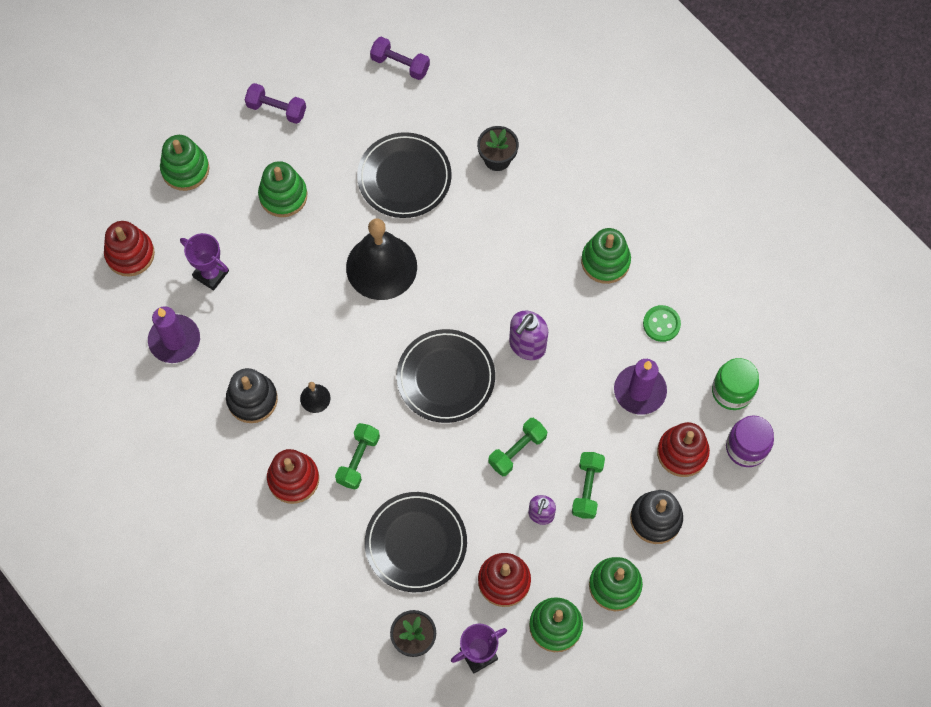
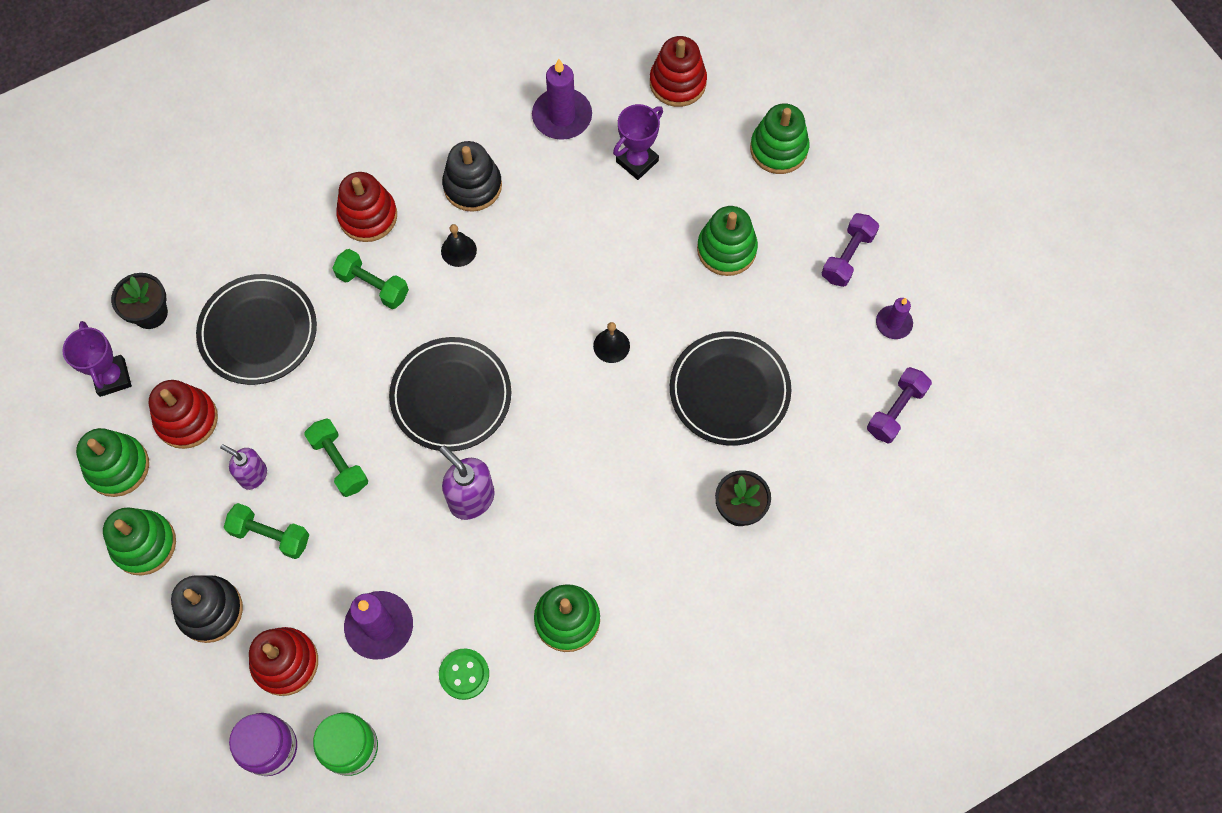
camera: 100 degrees right, 0 degrees up
black bell [346,218,417,300] -> black bell [593,322,630,363], size x0.41
none -> purple candle [876,298,913,339]

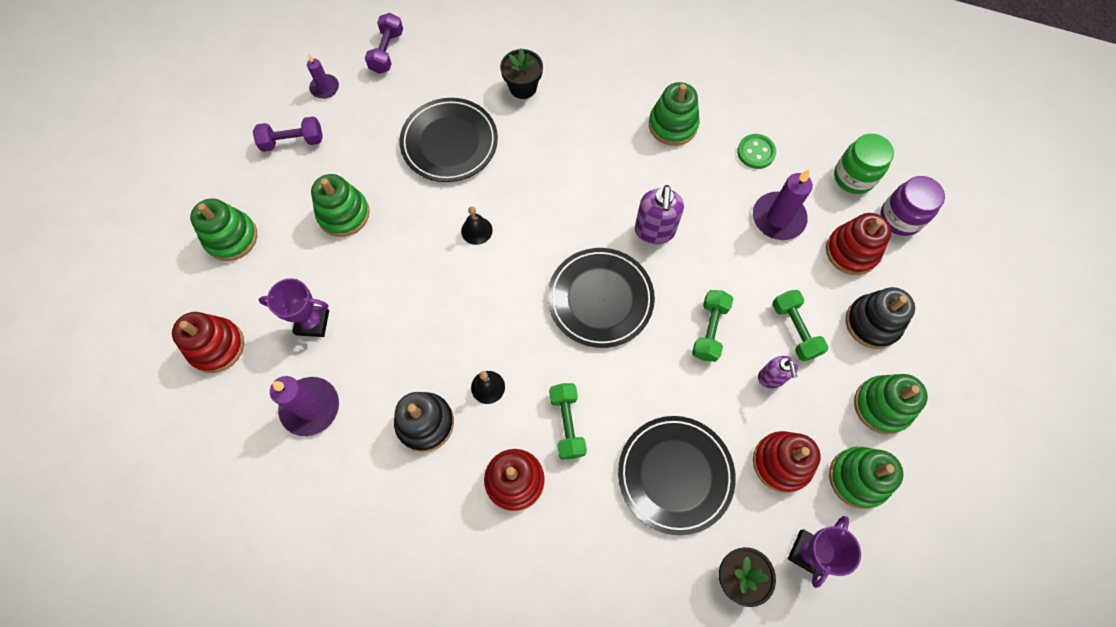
camera: 130 degrees left, 0 degrees up
purple dumbbell [867,367,932,444] -> purple dumbbell turned 75 degrees counterclockwise [365,13,403,74]

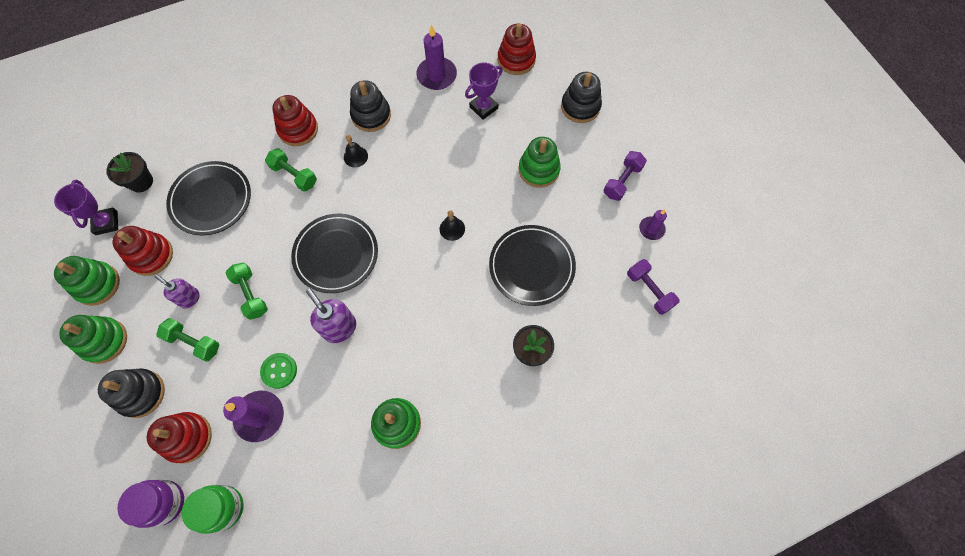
camera: 135 degrees right, 0 degrees up
green stacking toy [190,198,257,261] -> black stacking toy [561,72,602,123]
green button [737,134,776,169] -> green button moved to [260,353,297,389]

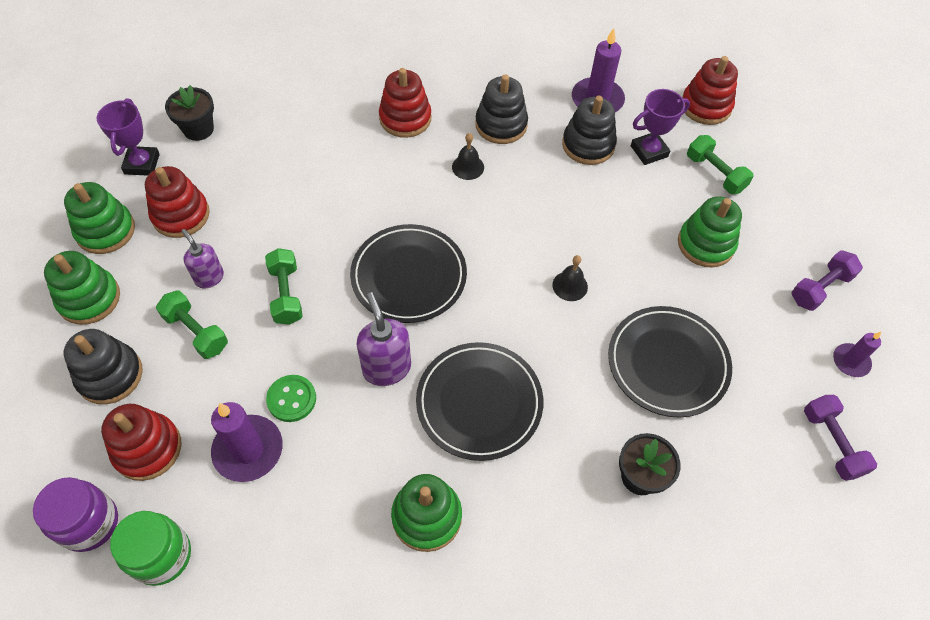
camera: 15 degrees right, 10 degrees down
black plate [166,161,251,235] -> black plate moved to [416,342,543,461]
green dumbbell [265,148,317,192] -> green dumbbell moved to [687,135,753,194]
black stacking toy [561,72,602,123] -> black stacking toy moved to [562,96,617,165]

